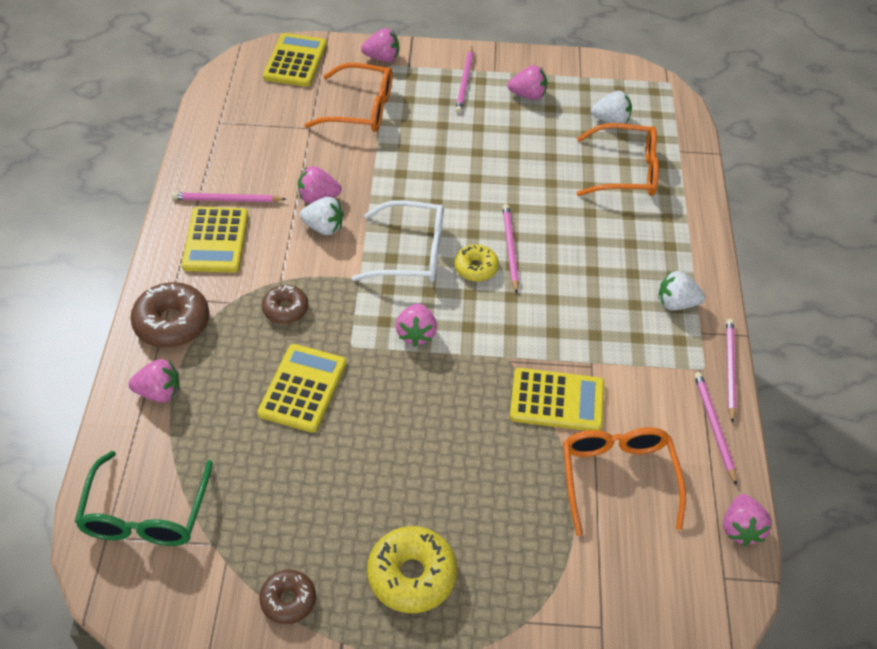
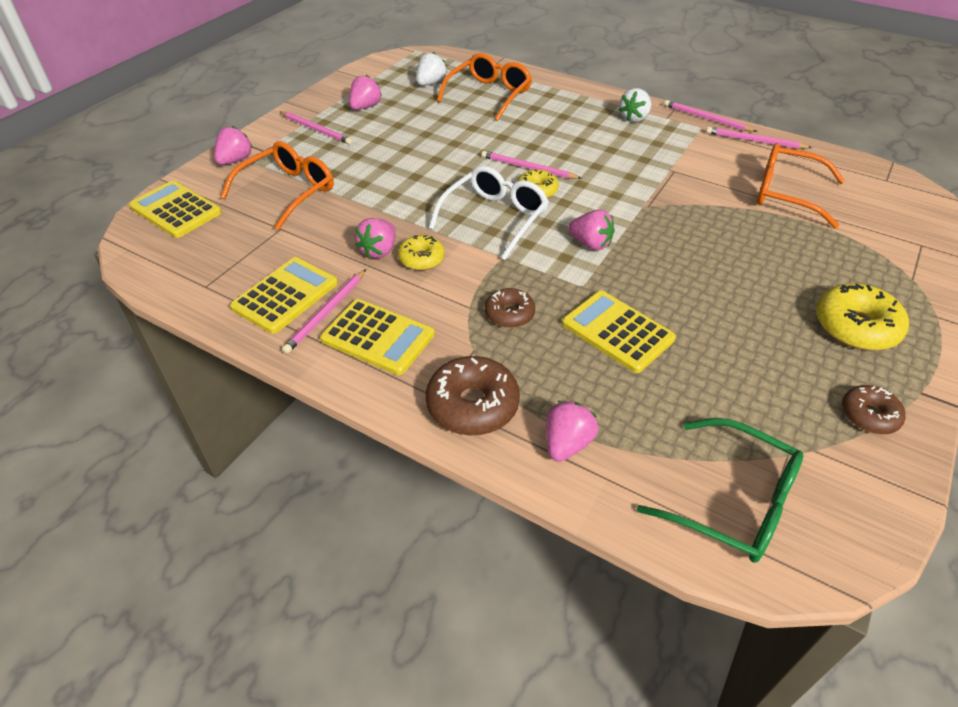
camera: 60 degrees left, 5 degrees down
white strawberry [300,197,343,235] -> yellow donut [398,235,445,270]
yellow calculator [510,368,604,431] -> yellow calculator moved to [230,257,338,334]
pink strawberry [723,494,772,546] -> none

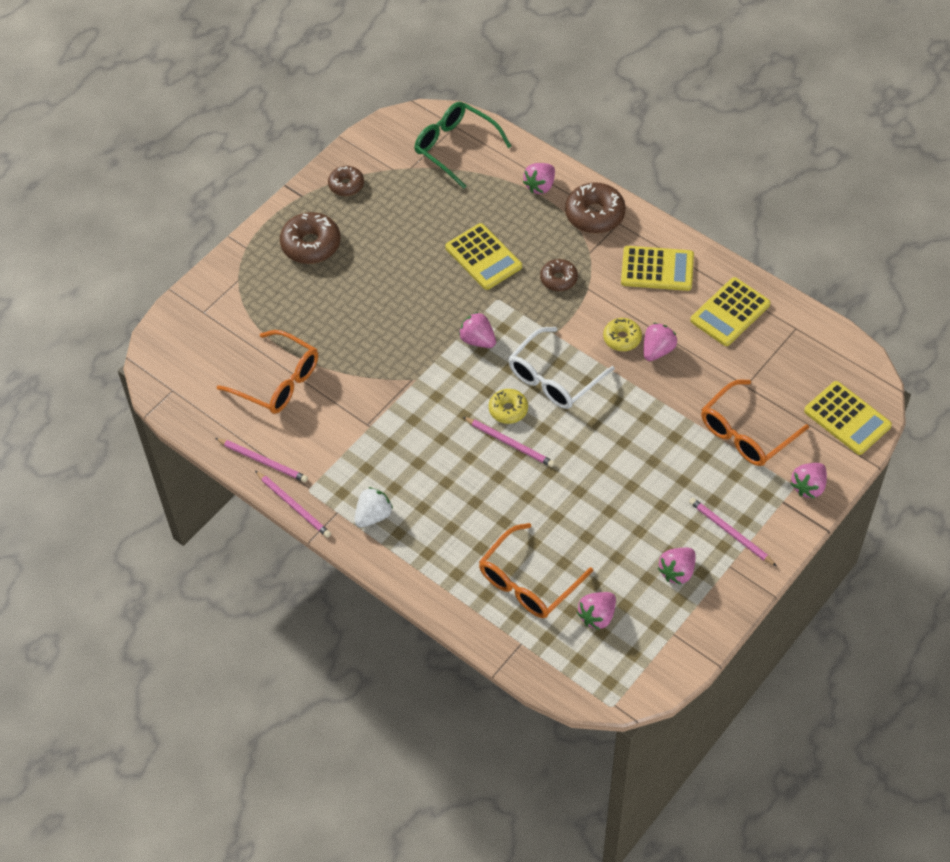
camera: 170 degrees left, 10 degrees up
pink pencil [282,269,366,354] -> none
yellow calculator [320,299,435,375] -> yellow calculator turned 150 degrees clockwise [621,246,694,291]
white strawberry [416,52,447,86] -> pink strawberry [577,592,616,630]
yellow donut [816,283,909,350] -> brown donut [280,212,341,264]

